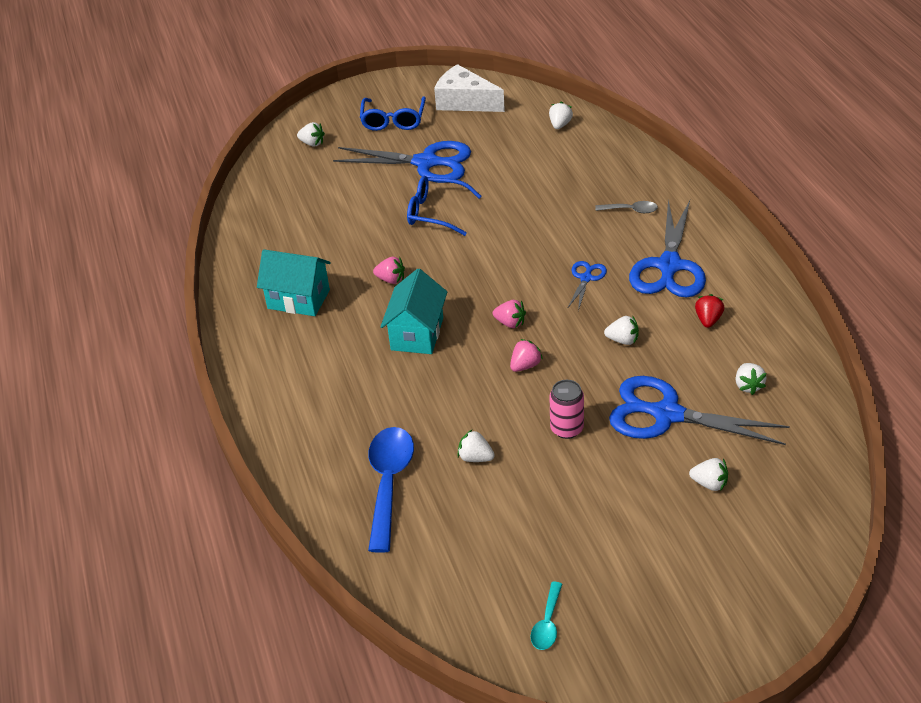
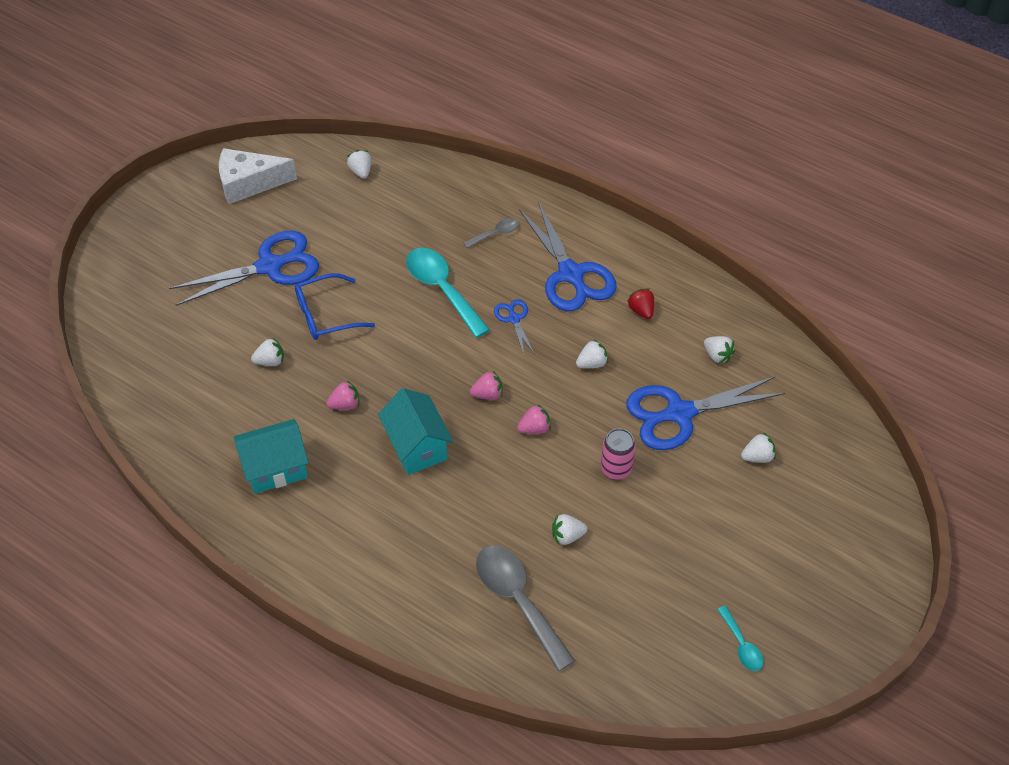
camera: 40 degrees left, 10 degrees up
white strawberry [297,122,325,147] -> white strawberry moved to [251,338,284,366]
blue glasses [360,96,426,131] -> none
blue spoon [368,427,414,553] -> grey spoon [476,546,575,671]
pink strawberry [510,339,543,372] -> pink strawberry turned 60 degrees clockwise [517,404,551,434]
none -> turquoise spoon [406,248,490,338]

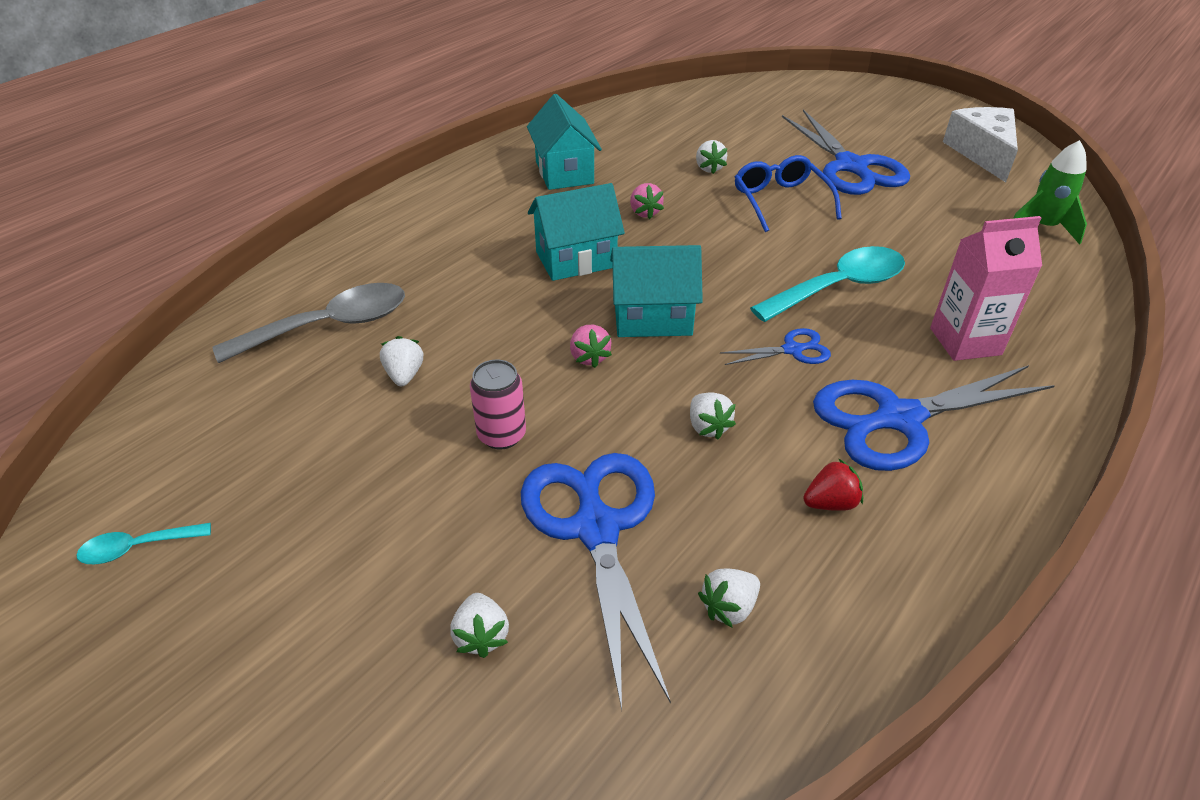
camera: 95 degrees right, 10 degrees down
white strawberry [347,150,372,179] -> green rocket [1013,140,1087,245]
grey spoon [464,218,519,248] -> pink carton [930,216,1042,361]
pink strawberry [470,371,503,400] -> turquoise house [610,245,703,337]

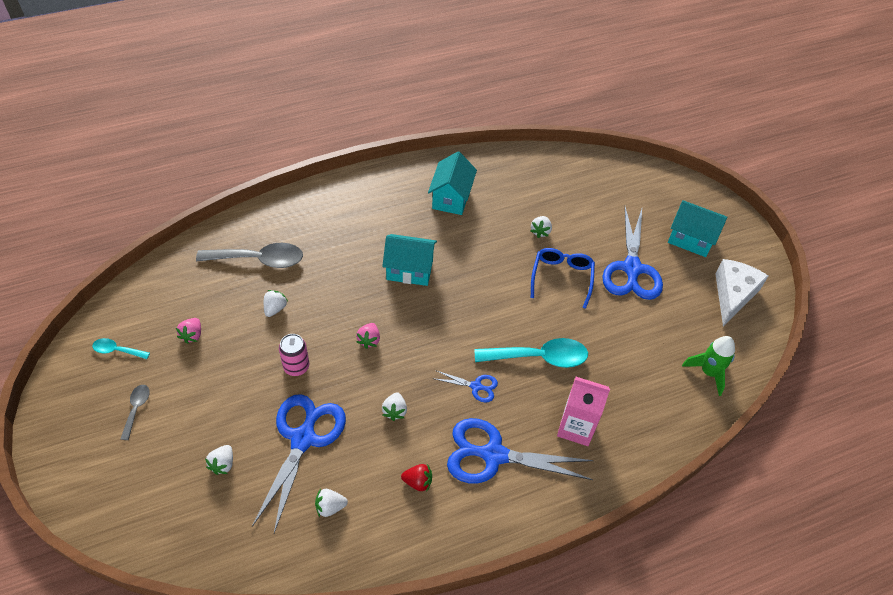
camera: 25 degrees right, 10 degrees up
turquoise house [610,245,703,337] -> turquoise house moved to [668,200,727,257]
pink strawberry [630,183,664,219] -> pink strawberry moved to [176,318,201,344]
none -> grey spoon [121,385,150,440]

